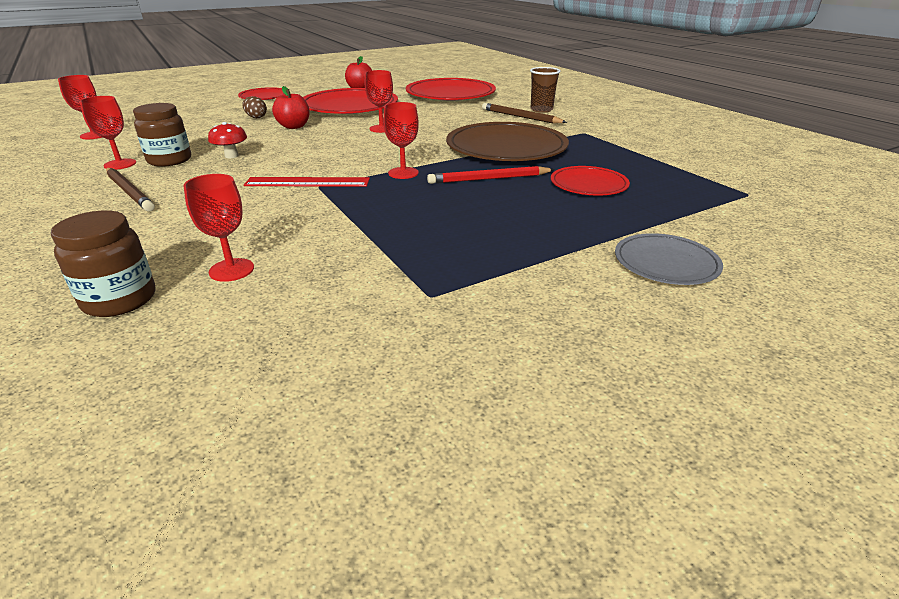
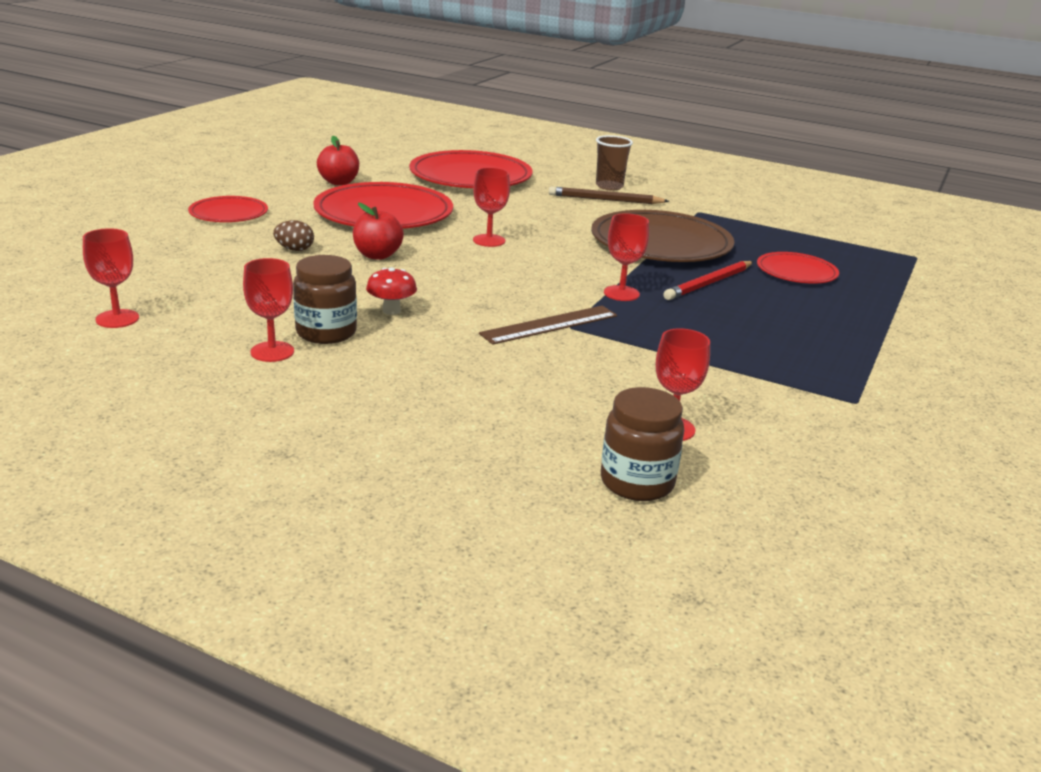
camera: 35 degrees left, 5 degrees down
brown pencil [106,168,155,211] -> none
red ruler [244,177,370,187] -> brown ruler [479,306,617,345]
grey plate [615,233,723,285] -> none

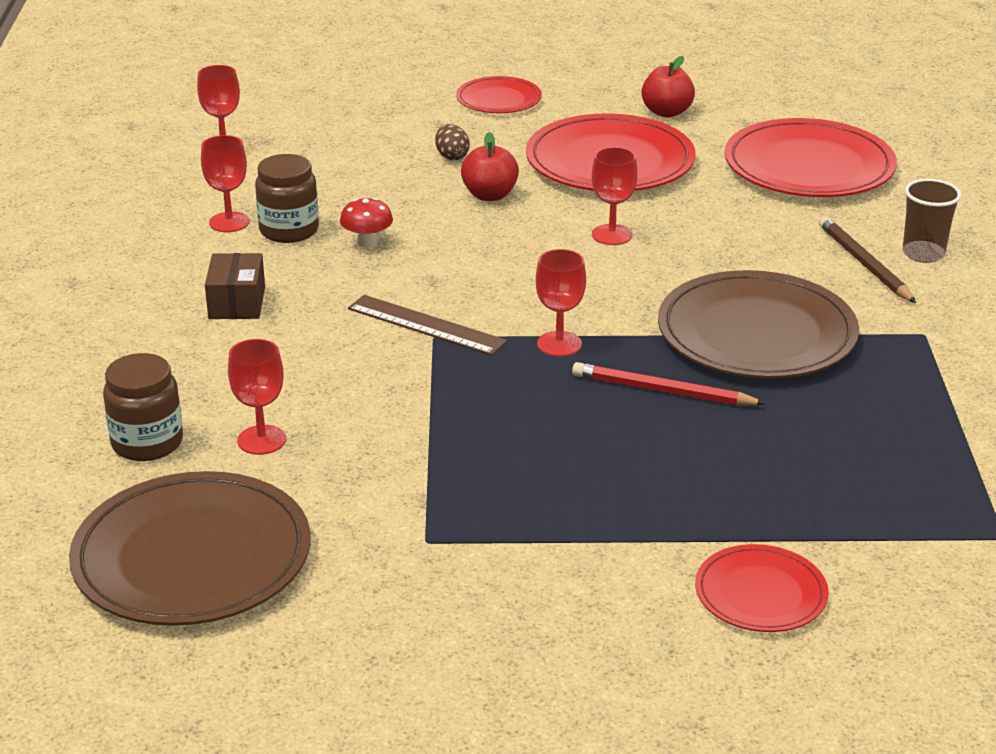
camera: 65 degrees right, 5 degrees up
red plate [757,252,839,284] -> red plate moved to [695,544,829,632]
none -> brown plate [69,471,310,626]
none -> brown box [205,253,265,319]

